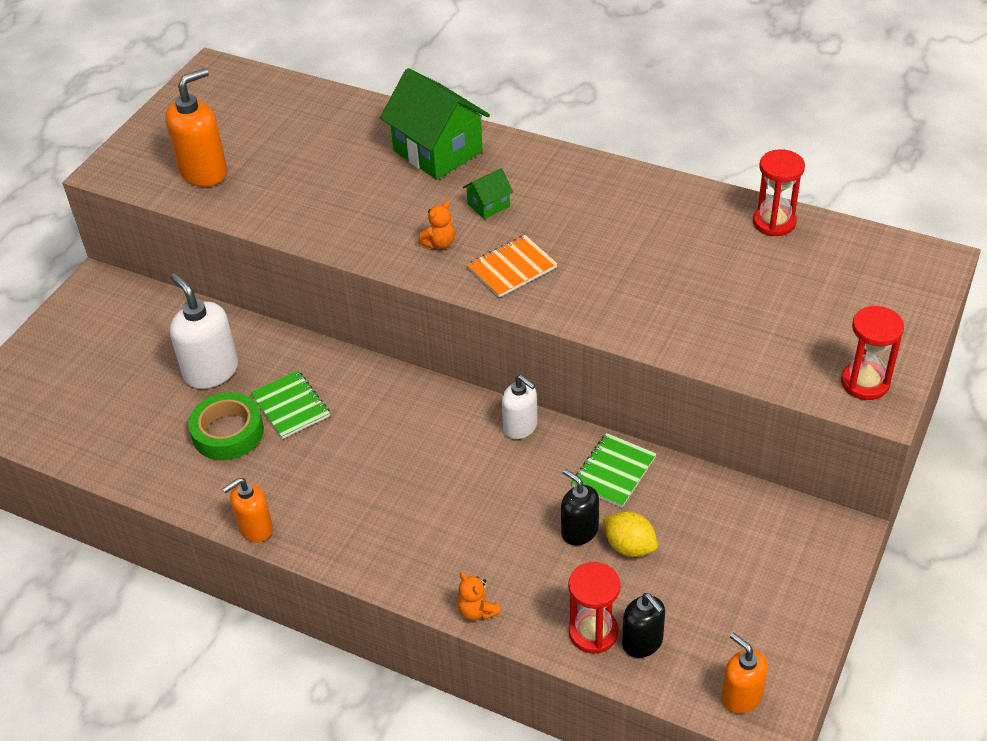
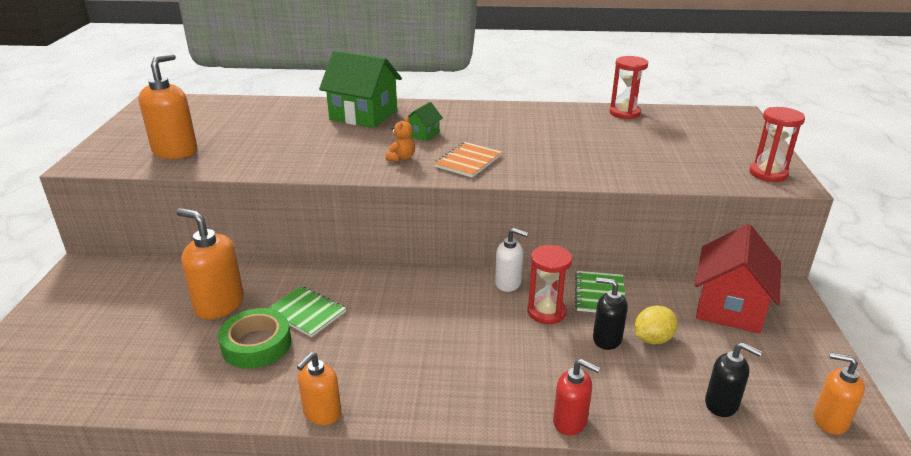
camera: 25 degrees left, 15 degrees down
white soap dispenser [170,273,238,389] -> orange soap dispenser [176,208,244,319]
orange teddy bear [457,572,501,621] -> red soap dispenser [553,359,600,435]
red hourglass [568,562,621,654] -> red hourglass moved to [528,245,572,324]
yellow lemon [603,511,658,557] -> yellow lemon turned 45 degrees counterclockwise [634,306,678,344]
none -> red house [695,224,781,333]

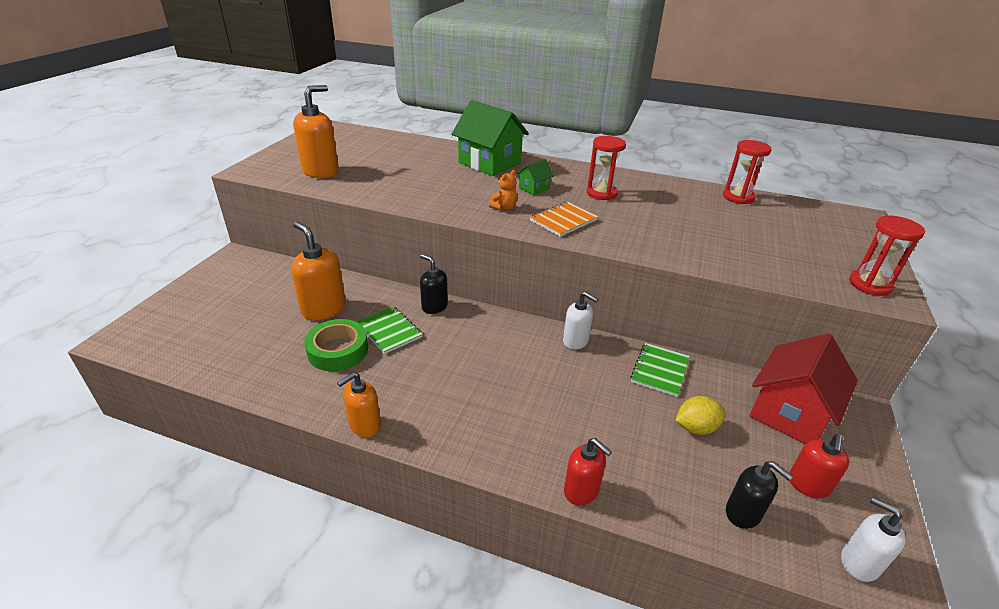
camera: 15 degrees right, 5 degrees up
red hourglass [528,245,572,324] -> red hourglass moved to [587,136,626,200]
black soap dispenser [593,277,628,350] -> black soap dispenser moved to [420,254,448,314]
orange soap dispenser [814,352,865,435] -> white soap dispenser [841,497,906,582]
none -> red soap dispenser [789,434,849,499]

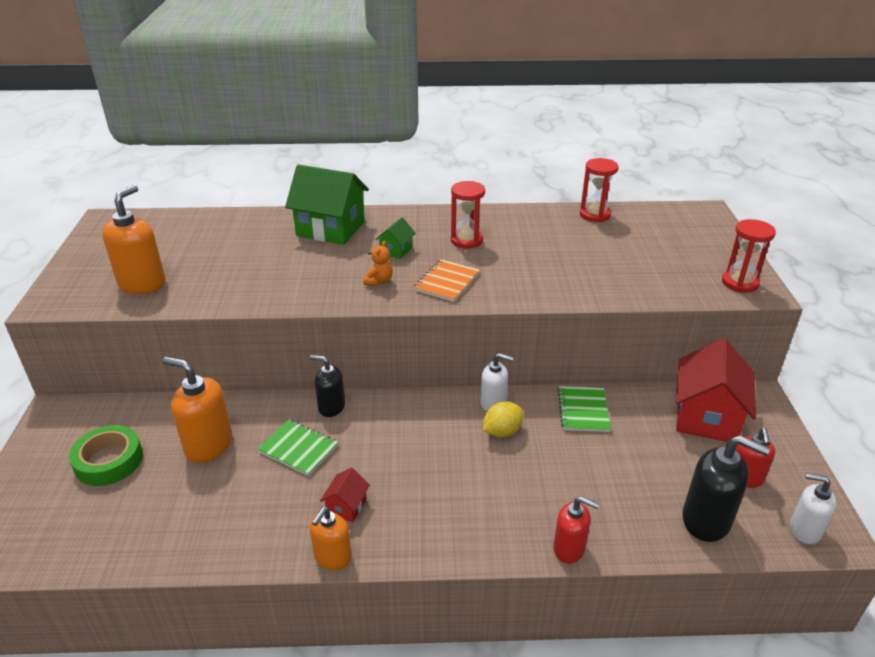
camera: 20 degrees left, 0 degrees up
green tape [304,319,368,371] -> green tape moved to [69,425,143,486]
yellow lemon [675,396,725,435] -> yellow lemon moved to [483,401,523,438]
black soap dispenser [726,461,793,529] -> black soap dispenser [682,435,770,542], size x1.57
none -> red house [320,468,370,522]

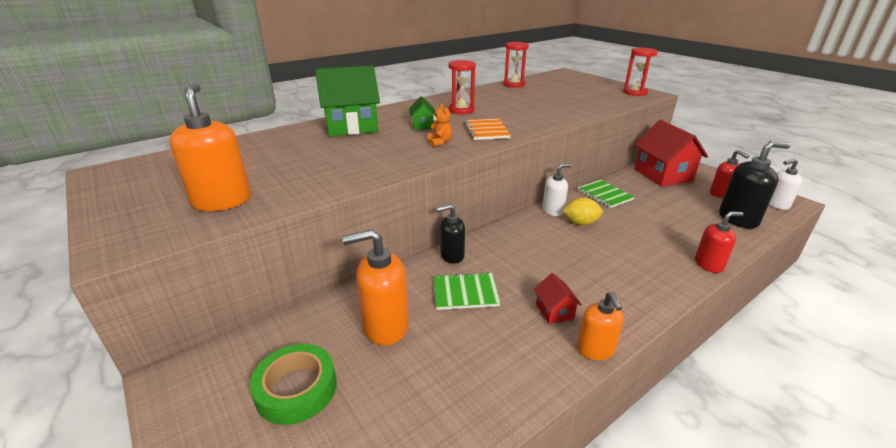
camera: 35 degrees left, 5 degrees down
yellow lemon [483,401,523,438] -> yellow lemon turned 75 degrees clockwise [562,197,603,225]

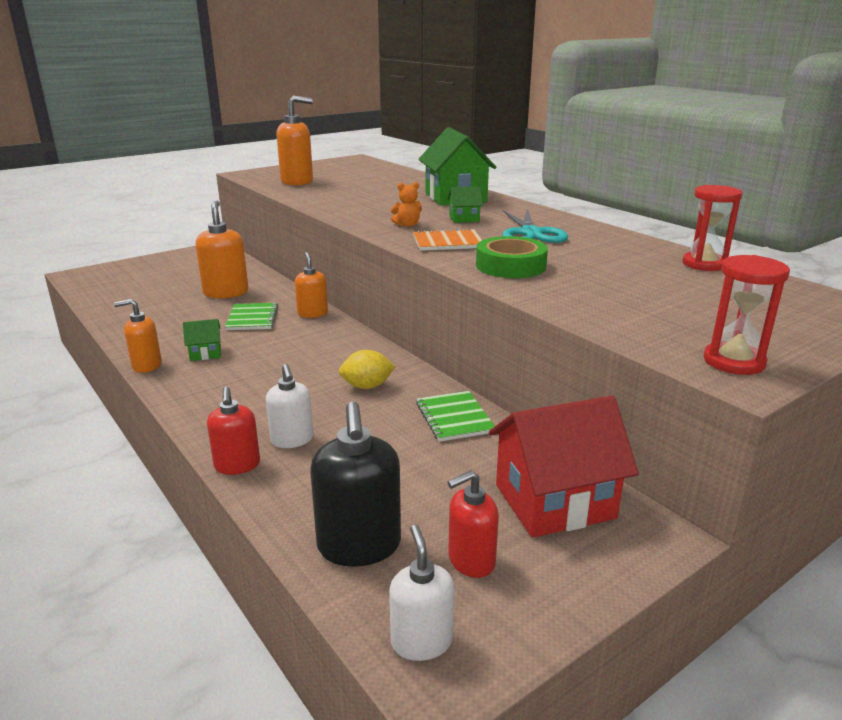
camera: 90 degrees right, 5 degrees down
green tape [250,344,337,425] -> green tape moved to [476,236,548,278]
black soap dispenser [437,204,465,264] -> orange soap dispenser [295,252,328,318]
red hourglass [448,60,476,114] -> turquoise scissors [502,209,568,243]
red house [534,273,582,324] -> green house [183,319,221,361]
white soap dispenser [542,164,572,216] -> white soap dispenser moved to [266,364,313,448]
yellow lemon [562,197,603,225] -> yellow lemon turned 75 degrees clockwise [339,350,396,389]
green notebook [577,180,635,208] -> green notebook turned 75 degrees counterclockwise [416,391,495,442]

